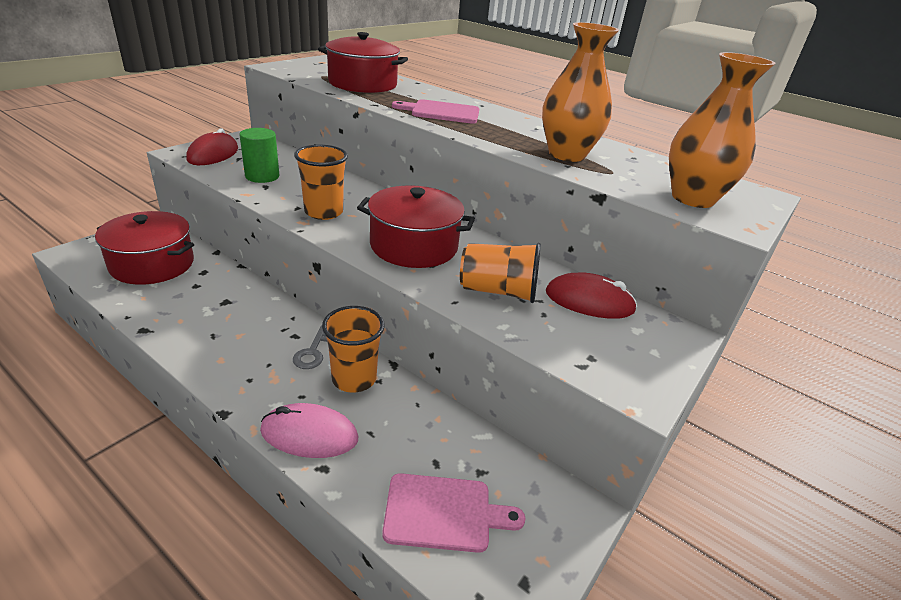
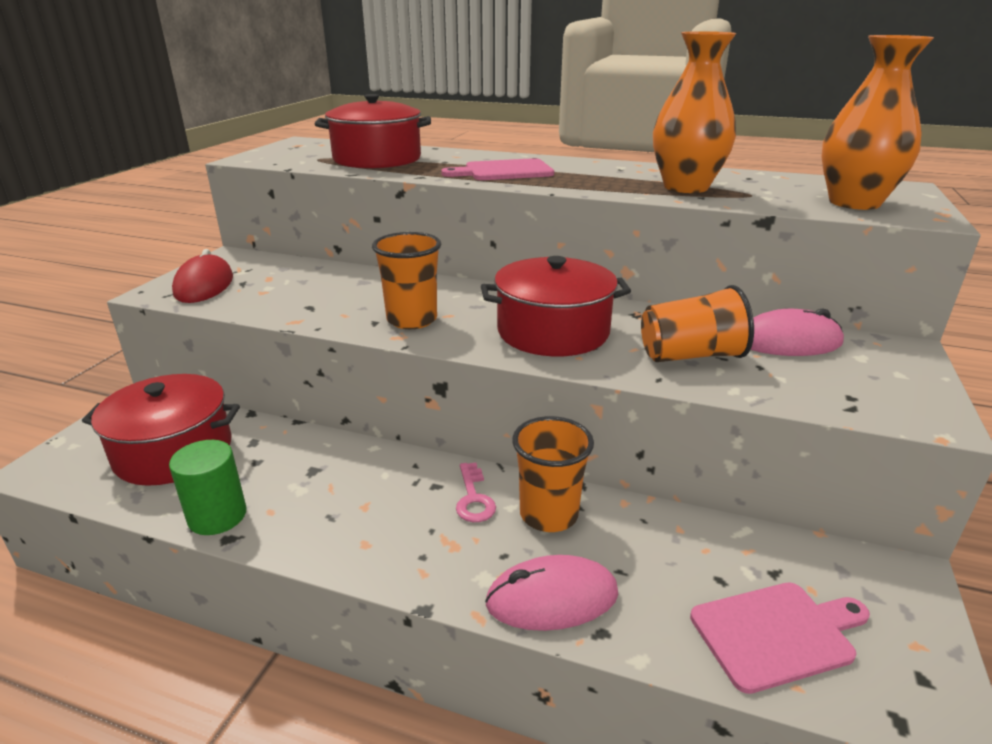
camera: 15 degrees left, 5 degrees down
green cylinder [239,128,279,183] -> green cylinder moved to [169,440,246,535]
grey key [293,325,327,369] -> pink key [456,463,496,522]
red mouse [546,273,637,319] -> pink mouse [751,308,844,356]

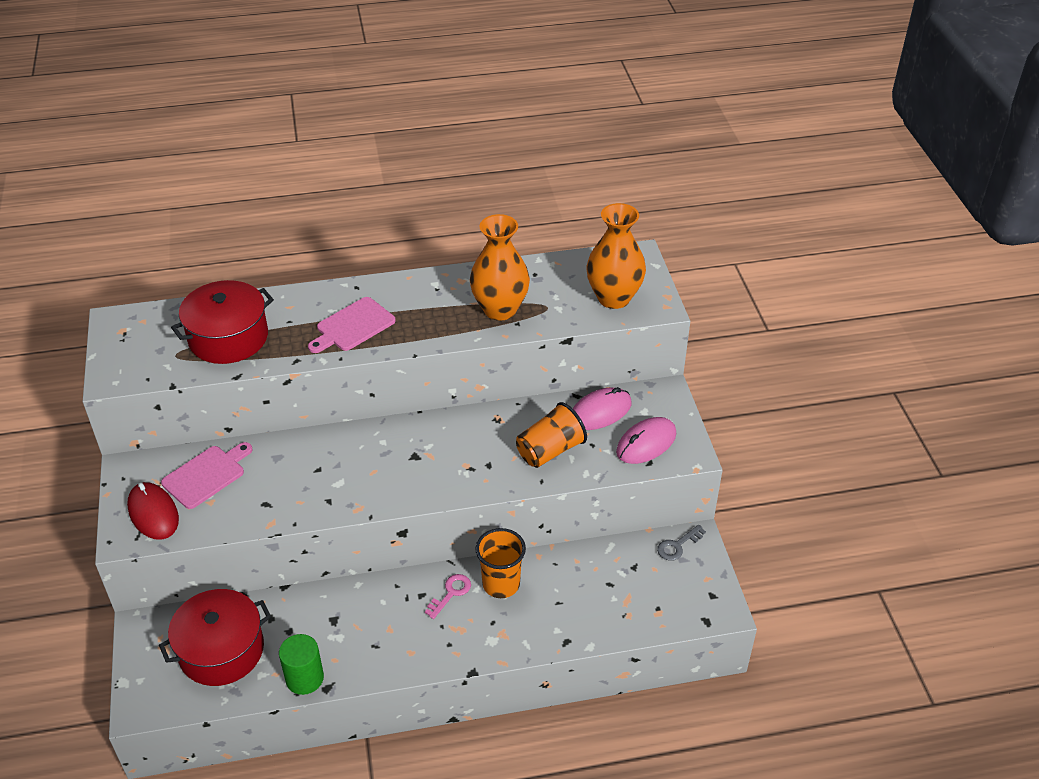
camera: 30 degrees left, 15 degrees up
orange cup [372,232,441,329] -> none
pink key [456,463,496,522] -> pink key turned 105 degrees counterclockwise [425,574,471,619]
red pot [481,256,631,356] -> none
pink mouse [485,555,619,631] -> pink mouse moved to [616,417,676,464]
pink cutting board [690,582,870,694] -> pink cutting board moved to [161,442,252,509]
none -> grey key [657,525,706,561]

